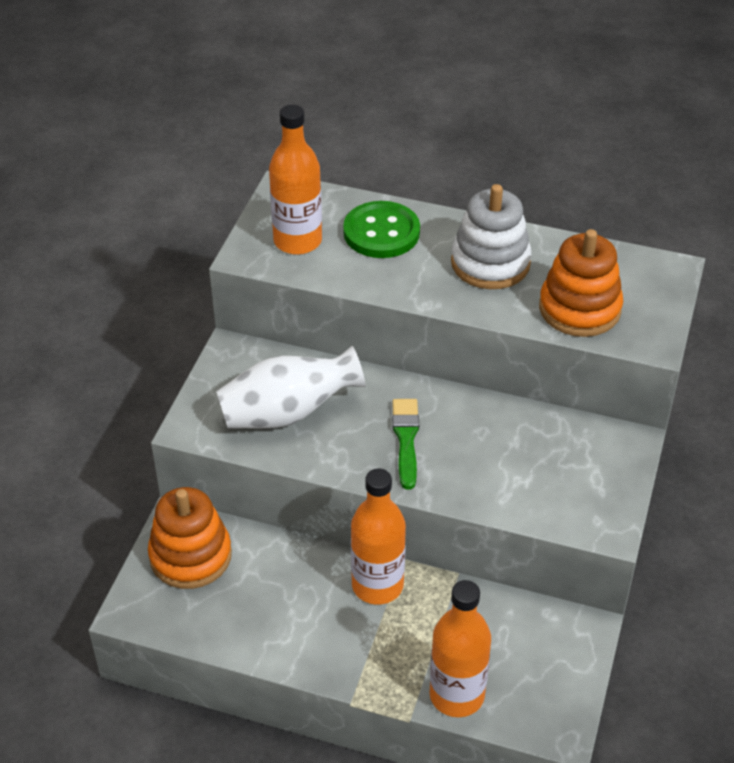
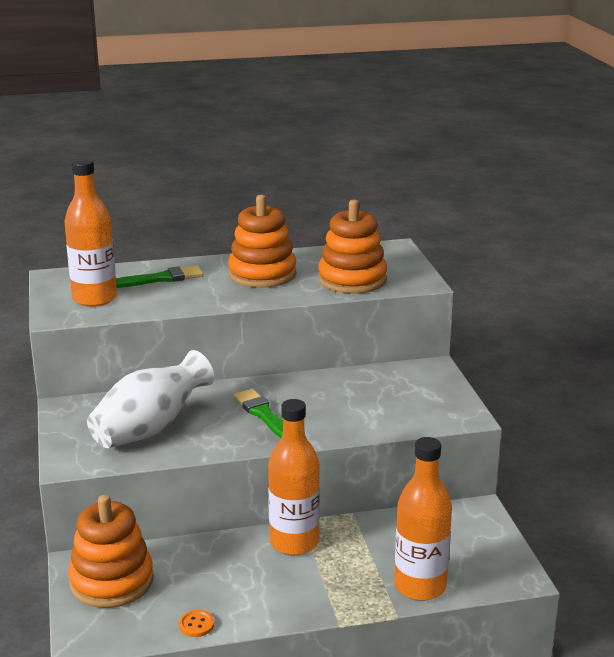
camera: 30 degrees left, 20 degrees down
green button [343,201,420,258] -> green brush [116,265,203,288]
white stacking toy [451,184,532,289] -> orange stacking toy [228,195,296,288]
none -> orange button [179,610,214,637]

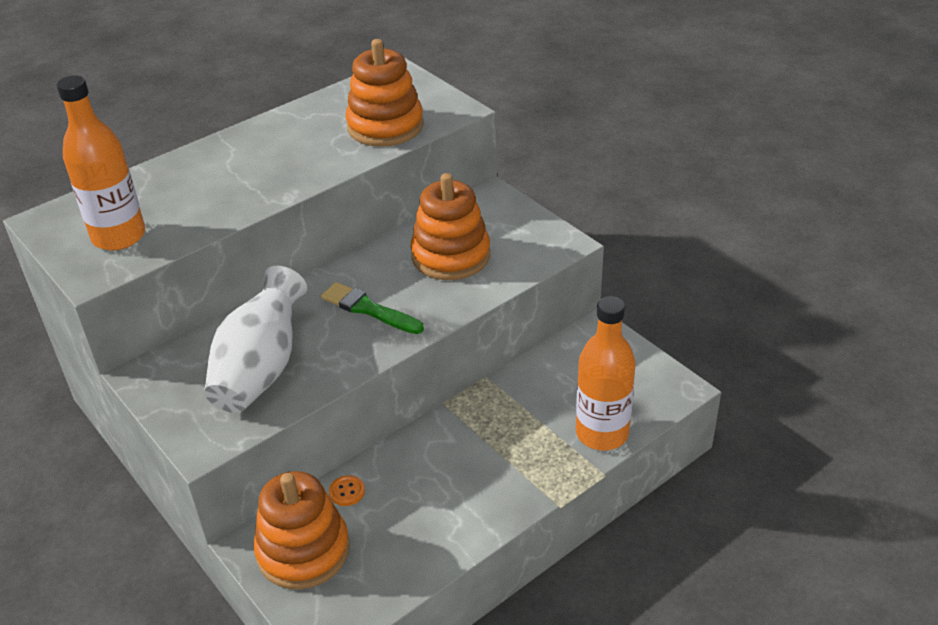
camera: 25 degrees left, 15 degrees up
green brush [116,265,203,288] -> none
orange button [179,610,214,637] -> orange button moved to [329,475,365,506]
orange stacking toy [228,195,296,288] -> orange stacking toy moved to [411,173,490,280]
orange bottle [268,399,320,555] -> none

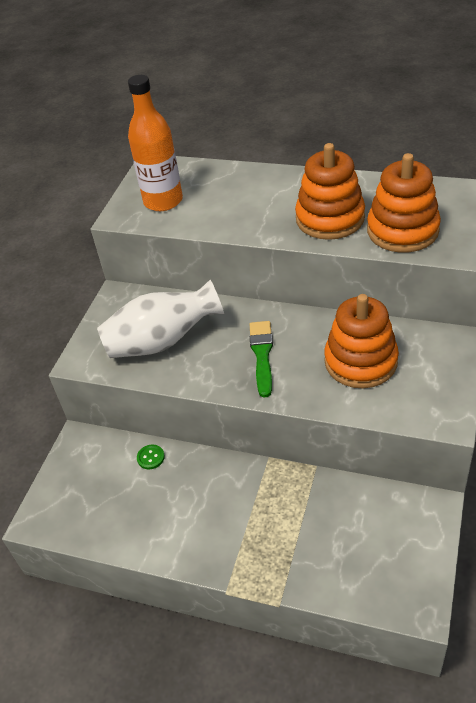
camera: 60 degrees right, 5 degrees up
orange stacking toy [254,471,350,589] -> orange stacking toy moved to [295,143,365,240]
orange button [329,475,365,506] -> green button [137,445,165,469]
orange bottle [576,296,636,450] -> none

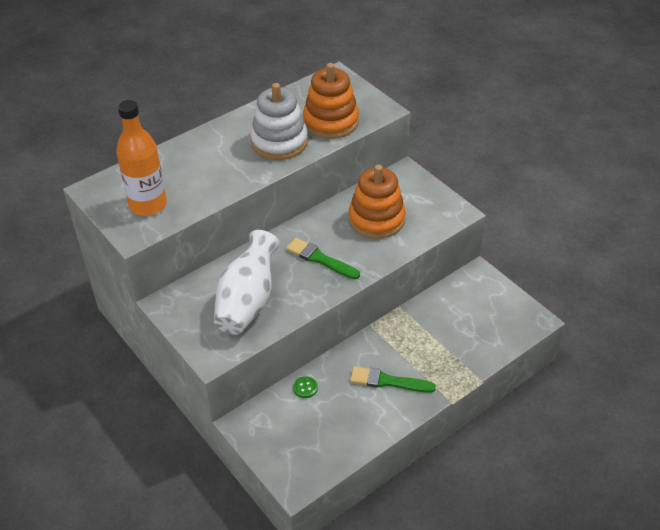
camera: 60 degrees left, 0 degrees up
orange stacking toy [295,143,365,240] -> white stacking toy [250,83,308,160]
none -> green brush [350,366,436,393]

